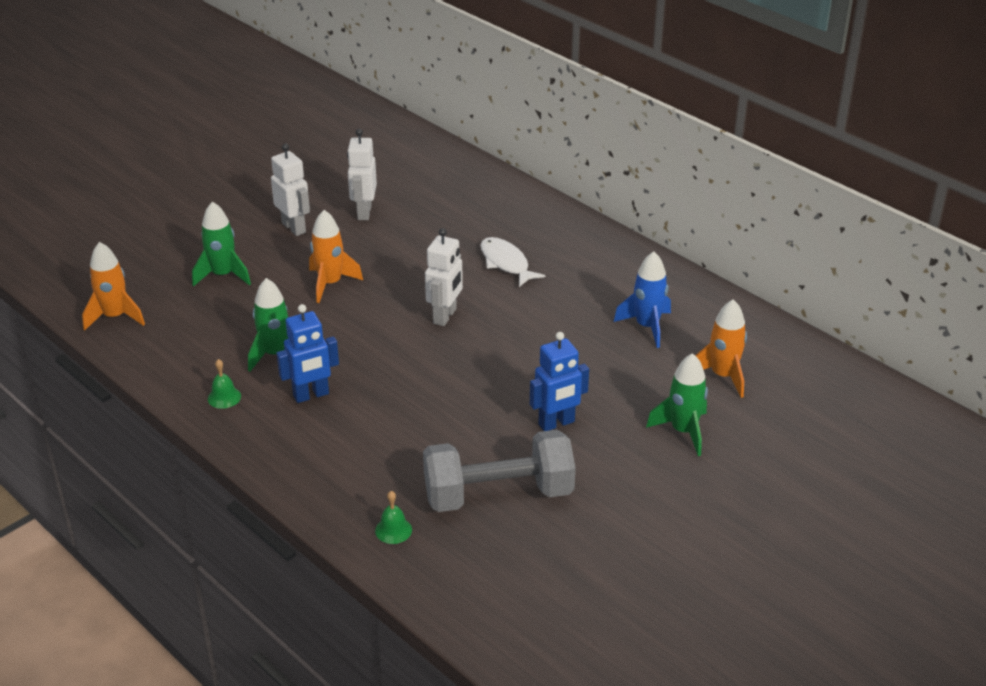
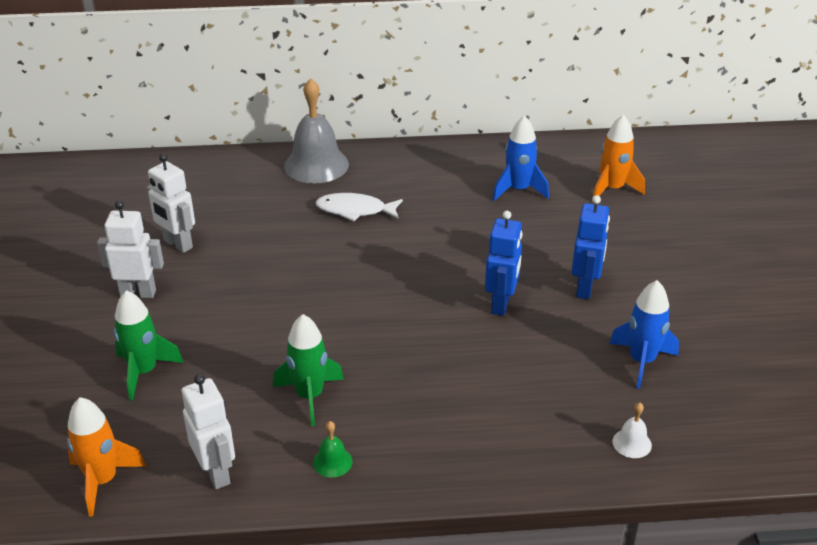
camera: 50 degrees left, 0 degrees up
blue robot [277,304,339,403] -> blue robot moved to [485,211,522,316]
orange rocket [309,210,363,303] -> none
green bell [375,491,412,544] -> white bell [612,403,652,458]
grey dumbbell [423,430,576,512] -> blue rocket [609,280,679,389]
white robot [425,228,463,326] -> white robot moved to [182,374,235,489]
green rocket [646,353,708,456] -> none
none -> grey bell [284,78,349,183]

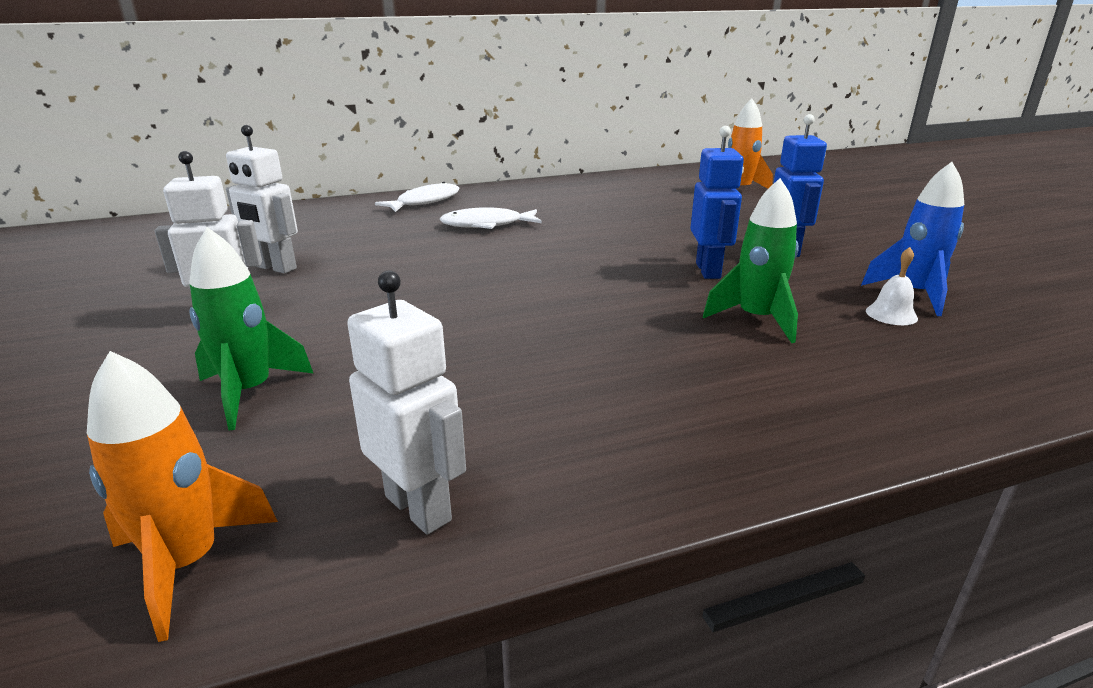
camera: 15 degrees left, 10 degrees down
green rocket [273,314,344,426] -> green rocket moved to [703,178,799,343]
grey bell [284,78,349,183] -> white fish [375,182,459,212]
green bell [313,421,353,477] -> none
blue rocket [492,115,549,201] -> none
white bell [612,403,652,458] -> white bell moved to [866,247,918,325]

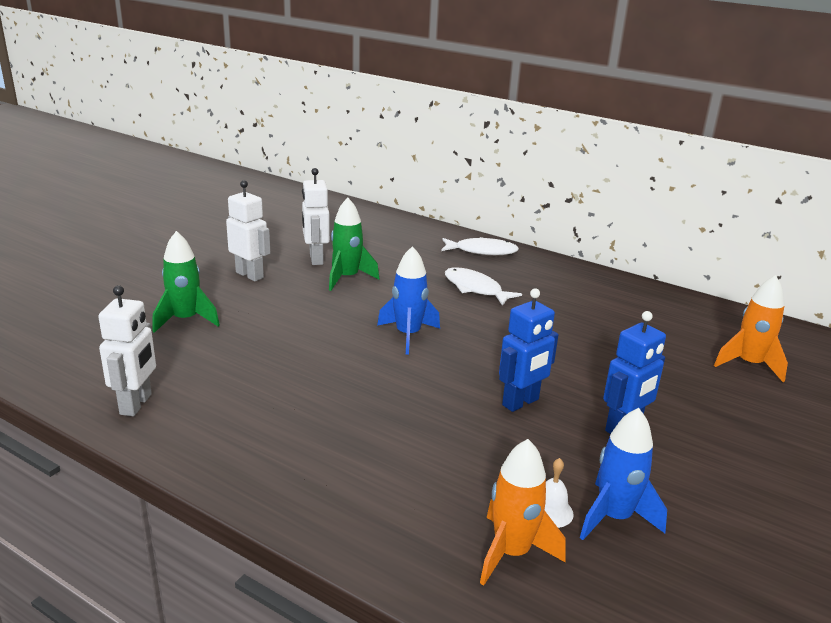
camera: 50 degrees right, 0 degrees up
orange rocket [87,351,278,642] -> orange rocket moved to [480,439,565,586]
green rocket [703,178,799,343] -> green rocket moved to [329,198,379,291]
none -> blue rocket [377,246,440,355]

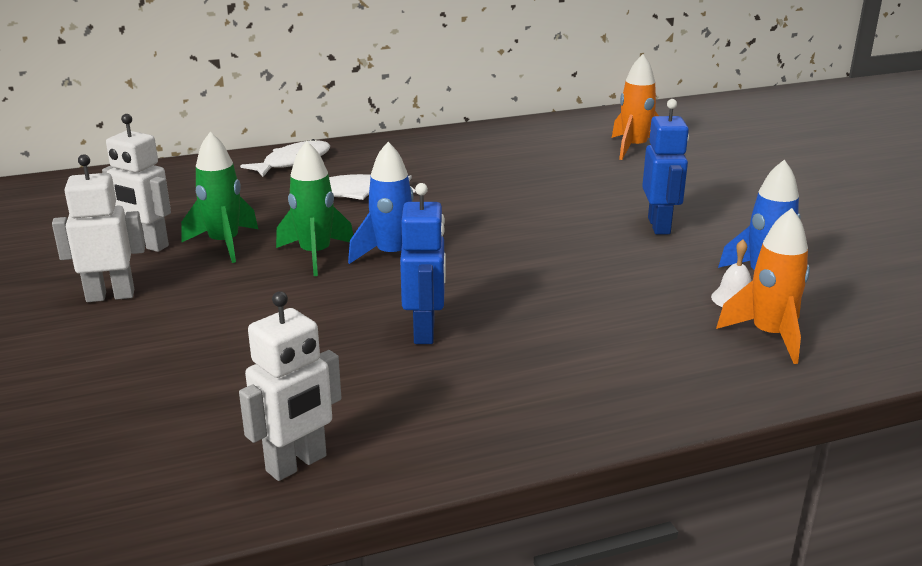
camera: 50 degrees left, 0 degrees up
white robot [98,285,156,416] -> white robot turned 90 degrees clockwise [239,291,342,481]
green rocket [153,231,220,333] -> green rocket moved to [276,141,353,276]
blue robot [499,288,559,412] -> blue robot moved to [400,183,446,344]

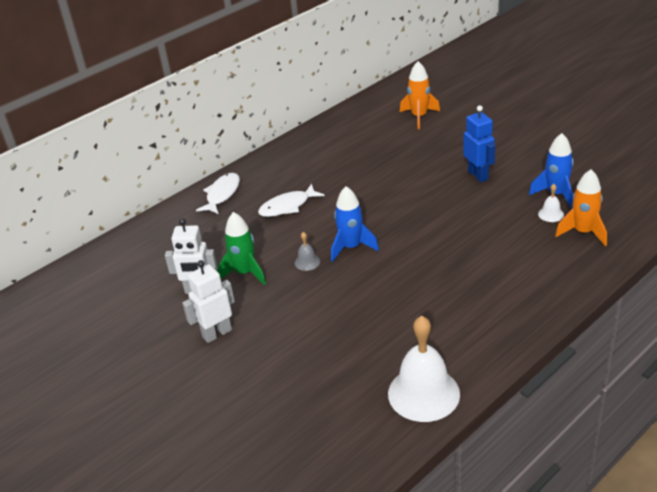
camera: 20 degrees left, 10 degrees up
white robot [239,291,342,481] -> white bell [388,316,460,422]
green rocket [276,141,353,276] -> grey bell [295,232,320,271]
blue robot [400,183,446,344] -> none

